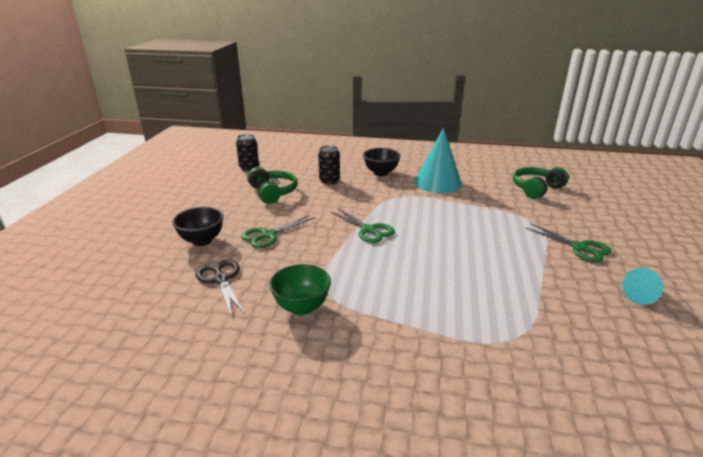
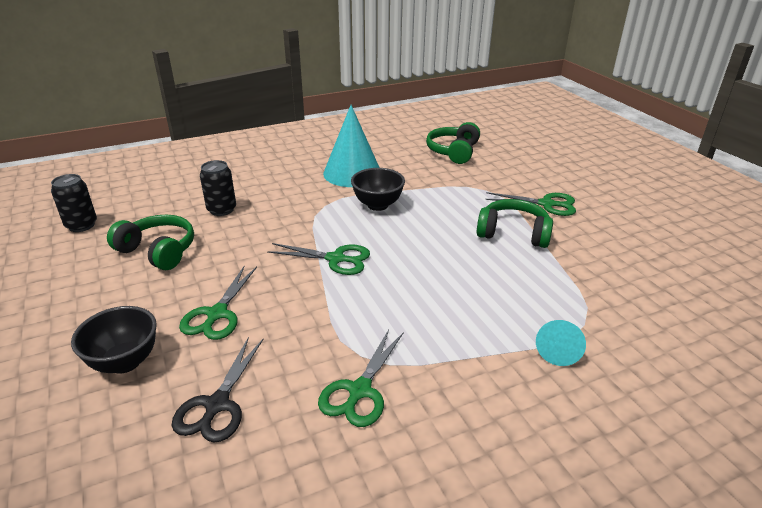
camera: 35 degrees left, 5 degrees up
black scissors [196,260,245,315] -> black scissors turned 105 degrees counterclockwise [172,337,263,442]
green bowl [269,264,331,315] -> green scissors [318,330,404,427]
black bowl [363,148,401,176] -> black bowl moved to [351,168,405,211]
turquoise cone [622,268,663,305] -> turquoise cone moved to [536,320,586,366]
none -> green headphones [477,199,553,248]

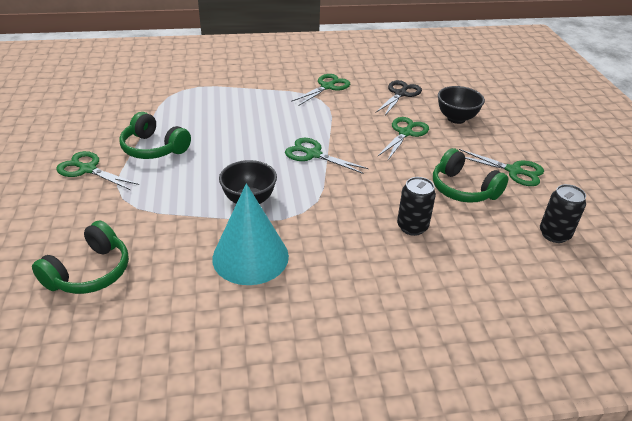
camera: 165 degrees left, 5 degrees up
turquoise cone [536,320,586,366] -> none
none -> green scissors [459,149,544,186]

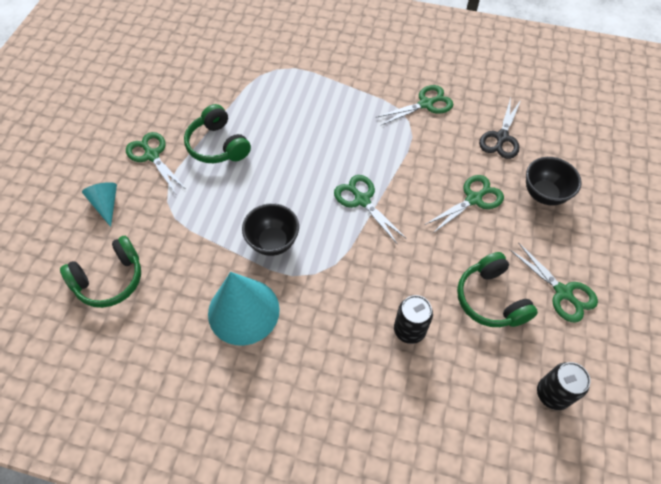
camera: 25 degrees right, 20 degrees up
black scissors [376,80,422,116] -> black scissors turned 150 degrees clockwise [479,98,521,159]
none -> turquoise cone [82,182,117,227]

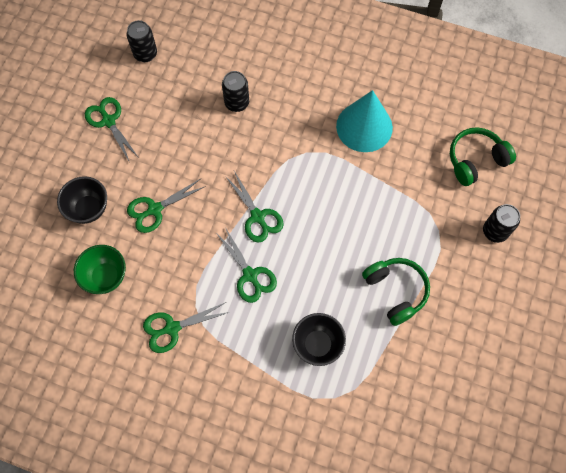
camera: 175 degrees left, 10 degrees up
turquoise cone [82,182,117,227] -> black can [483,204,520,243]
green scissors [126,132,186,194] -> green scissors moved to [216,227,277,303]
black bowl [242,203,299,256] -> black bowl moved to [292,313,346,366]
green headphones [457,252,538,327] -> none
black scissors [479,98,521,159] -> green bowl [74,245,126,294]

